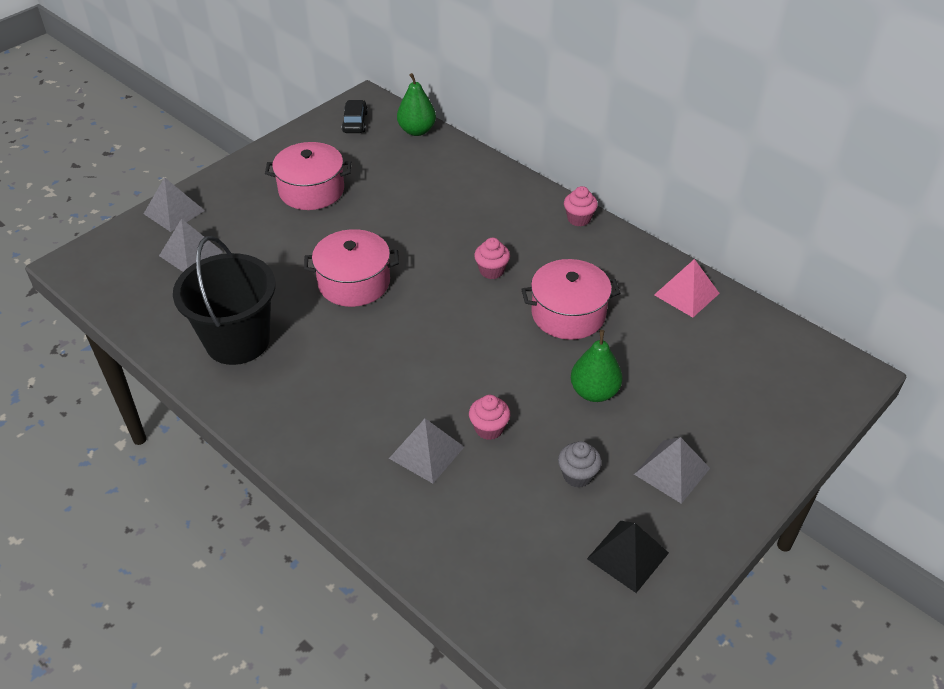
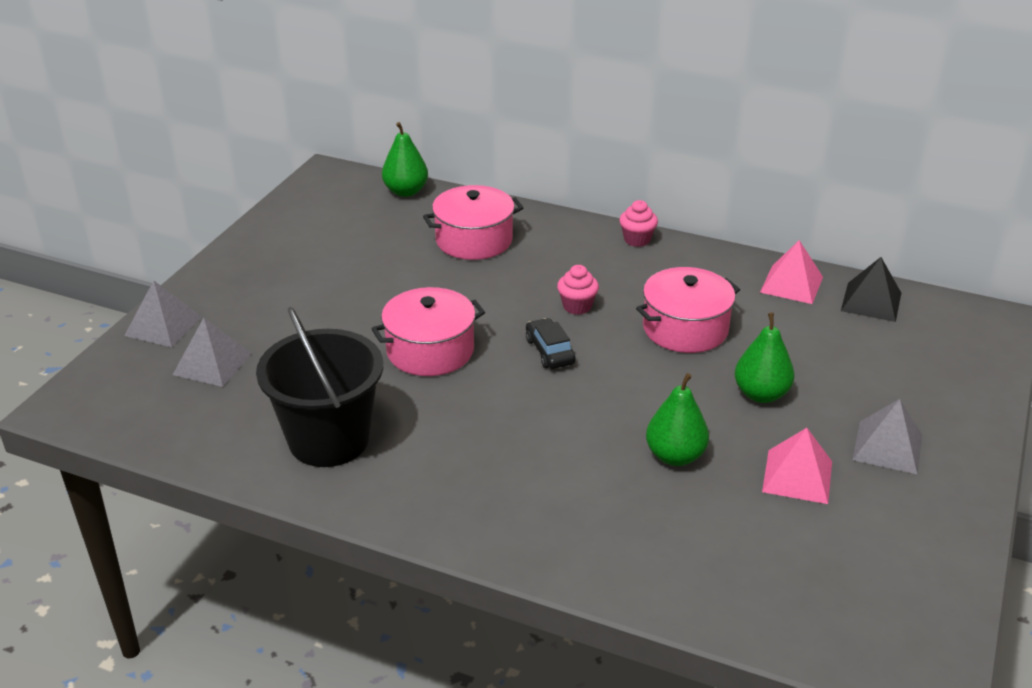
camera: 20 degrees left, 10 degrees down
pink pot [265,142,352,210] -> pink pot moved to [423,185,523,260]
black car [342,100,368,133] -> black car moved to [526,318,576,369]
grey pyramid [389,419,464,483] -> none
pink cupcake [469,395,510,440] -> green pear [646,373,709,466]
grey cupcake [558,441,602,488] -> pink pyramid [762,428,832,504]
black pyramid [587,521,669,593] -> black pyramid moved to [841,257,901,322]

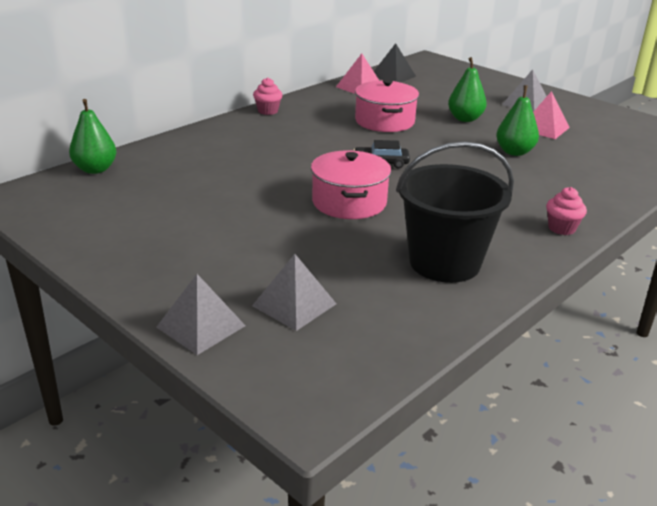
camera: 70 degrees left, 5 degrees down
pink pot [423,185,523,260] -> none
pink cupcake [557,265,599,315] -> pink cupcake moved to [546,187,587,235]

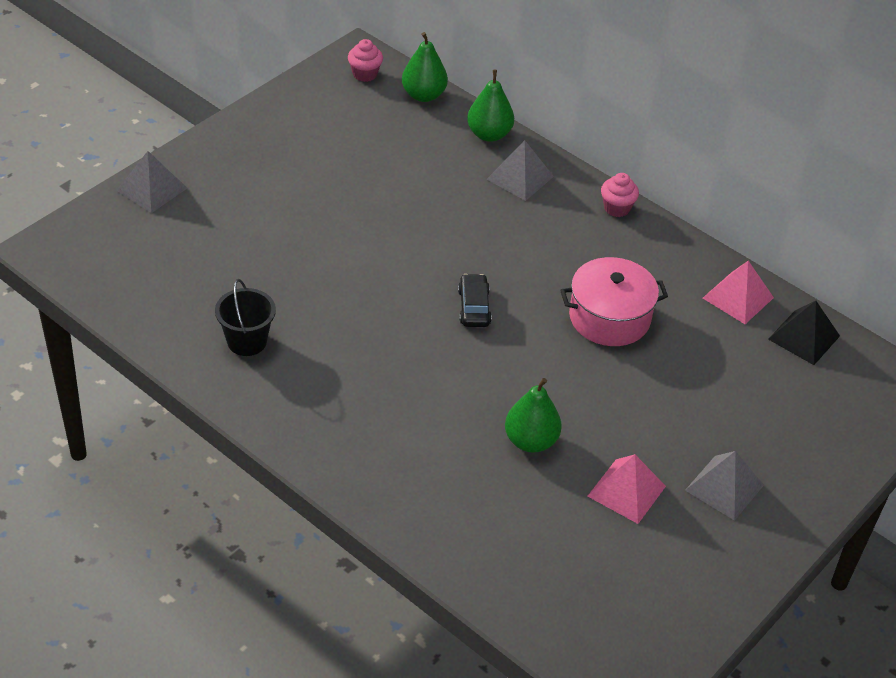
camera: 85 degrees right, 15 degrees up
grey pyramid [252,254,336,331] -> grey pyramid moved to [487,140,554,201]
pink pot [311,150,391,219] -> none
black bucket [396,142,514,283] -> black bucket [215,279,276,356], size x0.56
green pear [448,57,487,122] -> green pear moved to [467,70,514,142]
pink cupcake [546,187,587,235] -> pink cupcake moved to [348,39,383,82]

